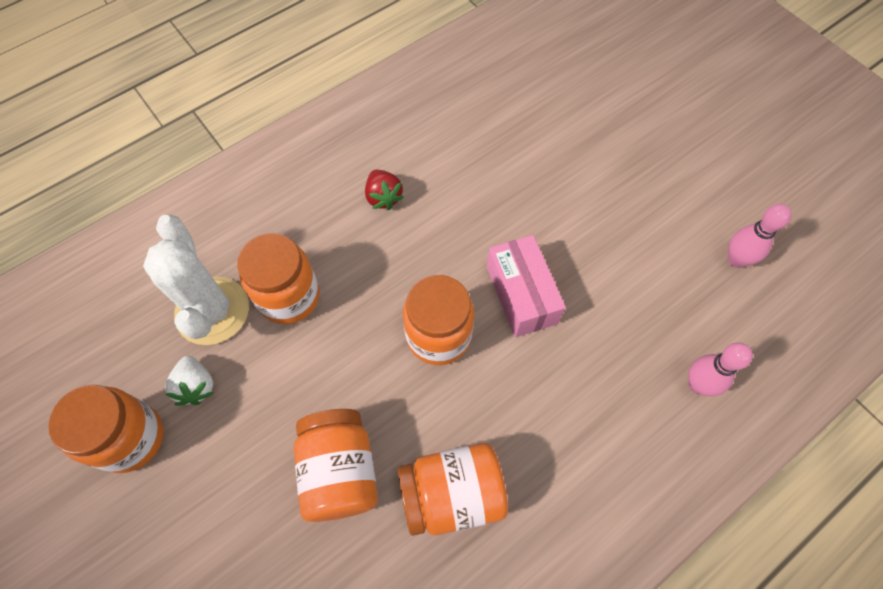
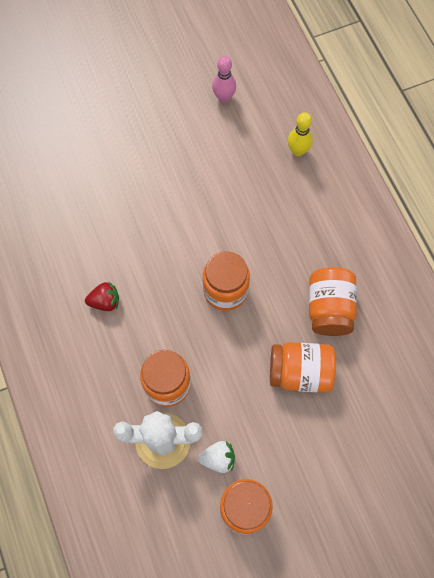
camera: 75 degrees left, 5 degrees up
pink box [487,235,566,337] -> none
pink bowling pin [688,343,753,396] -> yellow bowling pin [288,112,313,156]

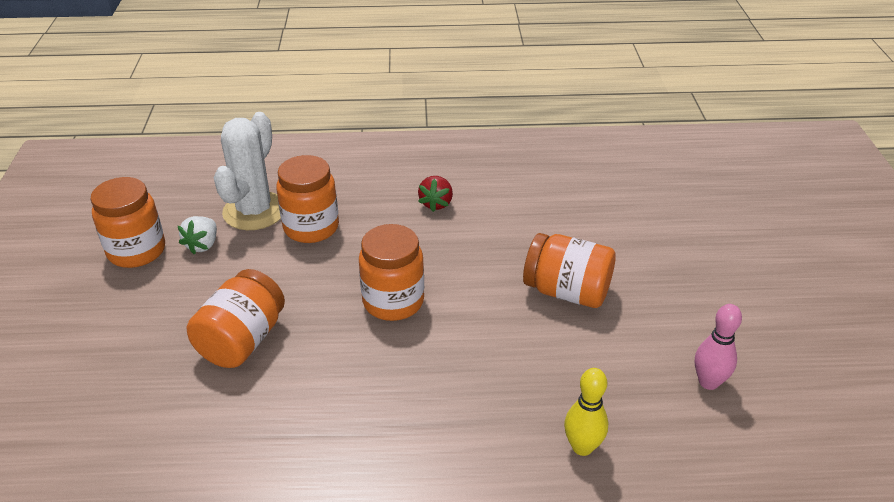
camera: 110 degrees right, 30 degrees down
orange jar [309,267,357,336] -> orange jar moved to [523,233,616,308]

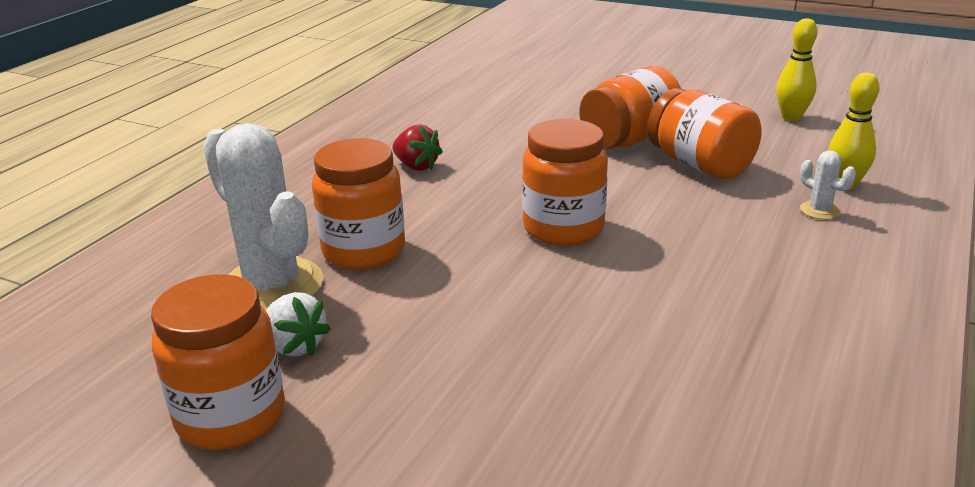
camera: 60 degrees left, 10 degrees down
orange jar [187,269,285,368] -> orange jar moved to [647,88,762,180]
pink bowling pin [695,304,742,390] -> yellow bowling pin [776,18,818,121]
none -> white cactus [800,150,856,220]

